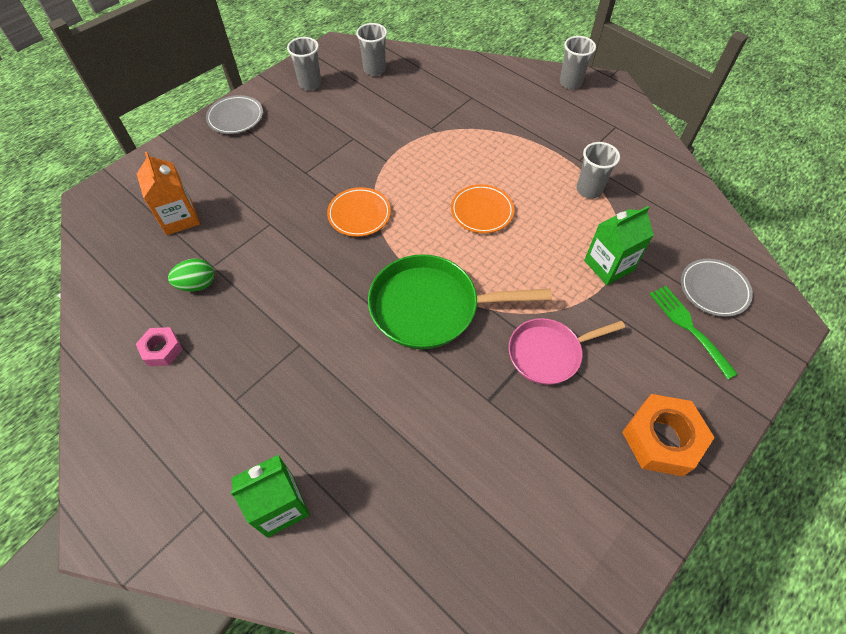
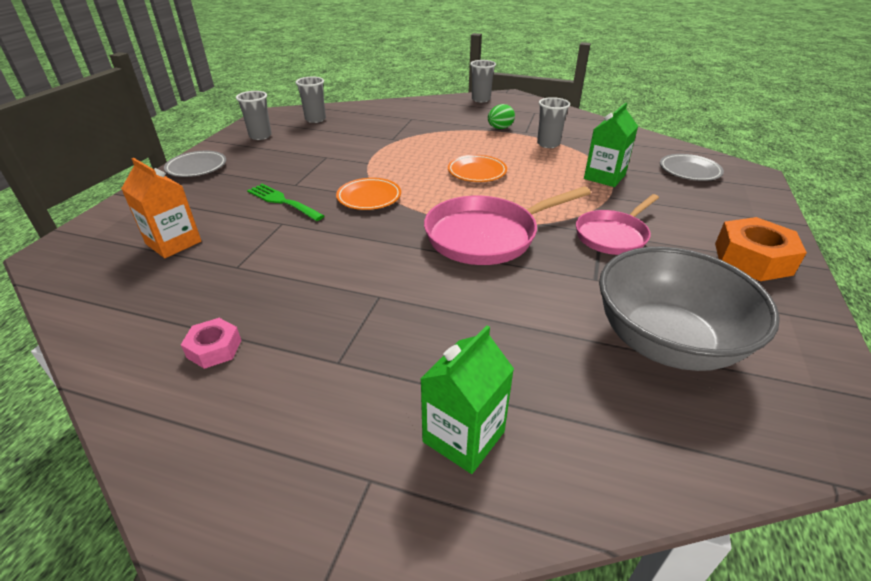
camera: 25 degrees left, 20 degrees down
green egg [168,259,214,291] -> green egg moved to [488,104,515,129]
green pan [368,254,552,349] -> pink pan [424,186,591,265]
green fork [650,286,738,379] -> green fork moved to [247,184,324,221]
none -> grey bowl [599,247,780,371]

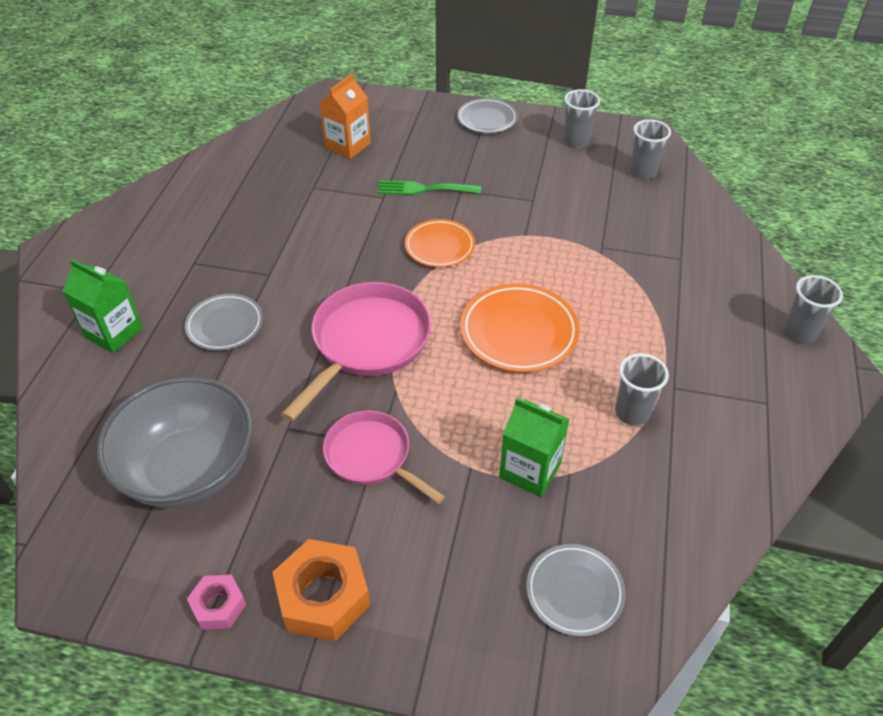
camera: 85 degrees right, 10 degrees up
pink nut [181,318,241,369] -> pink nut moved to [187,574,246,630]
green fork [247,184,324,221] -> green fork turned 120 degrees counterclockwise [378,180,481,195]
pink pan [424,186,591,265] -> pink pan turned 60 degrees clockwise [281,282,432,422]
orange plate [448,155,507,182] -> orange plate [460,284,580,372], size x1.53
green egg [488,104,515,129] -> none
none -> grey plate [185,294,263,351]

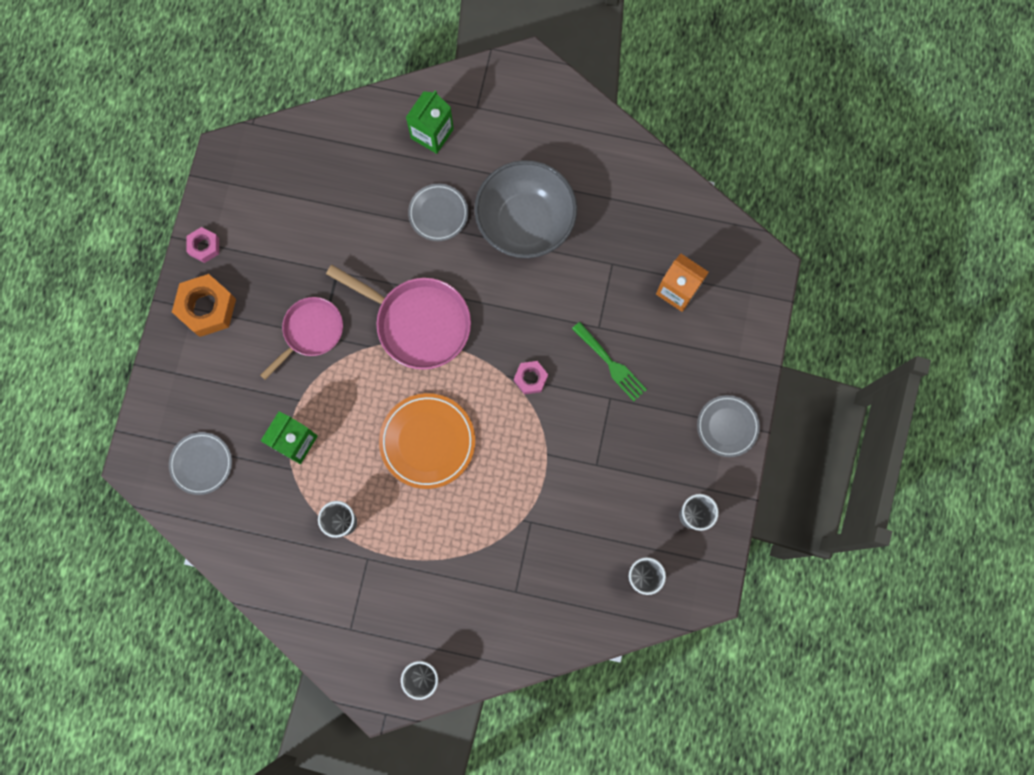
camera: 90 degrees right, 30 degrees up
grey bowl [96,376,253,508] -> grey bowl moved to [474,160,577,258]
green fork [378,180,481,195] -> green fork turned 135 degrees clockwise [572,322,647,401]
orange plate [405,219,475,267] -> pink nut [514,361,548,394]

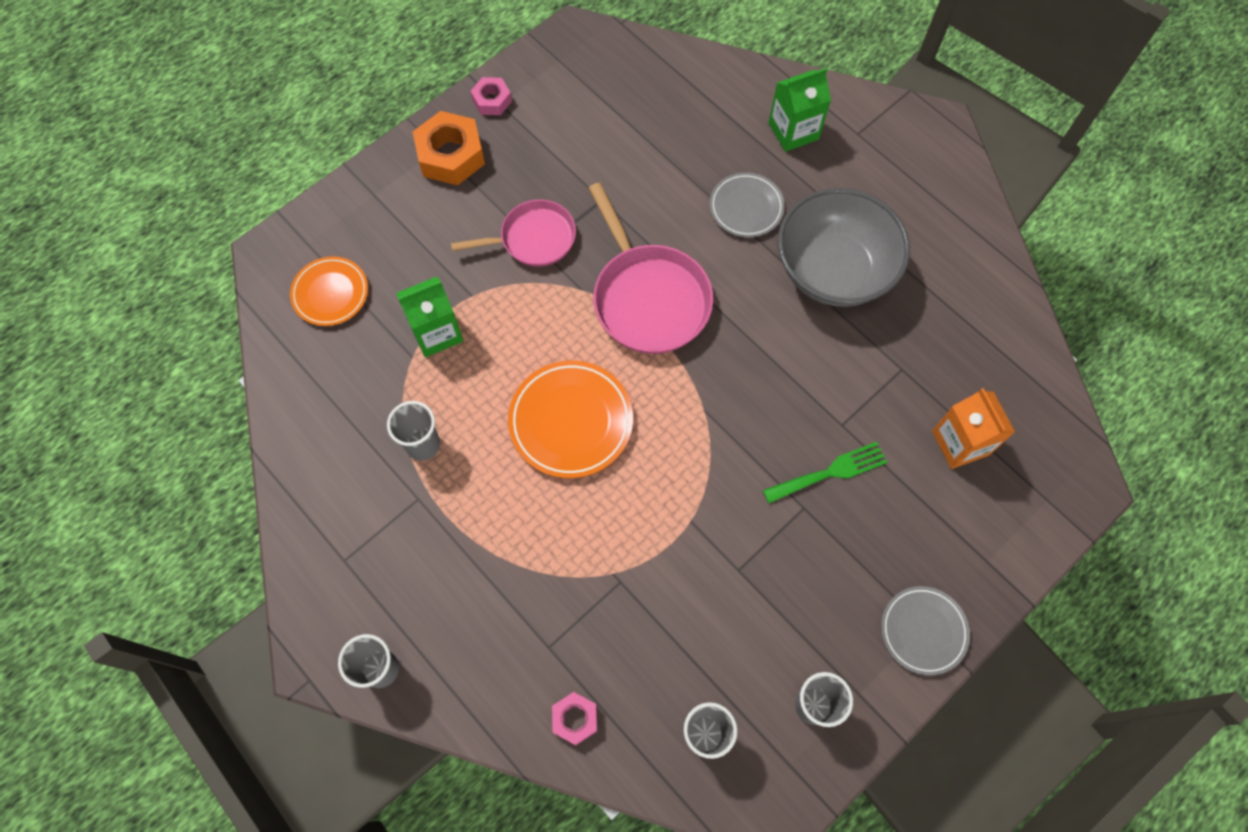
camera: 35 degrees right, 10 degrees down
grey plate [169,432,232,495] -> orange plate [290,256,368,326]
pink nut [514,361,548,394] -> pink nut moved to [552,692,597,745]
green fork [572,322,647,401] -> green fork turned 105 degrees counterclockwise [763,442,888,503]

